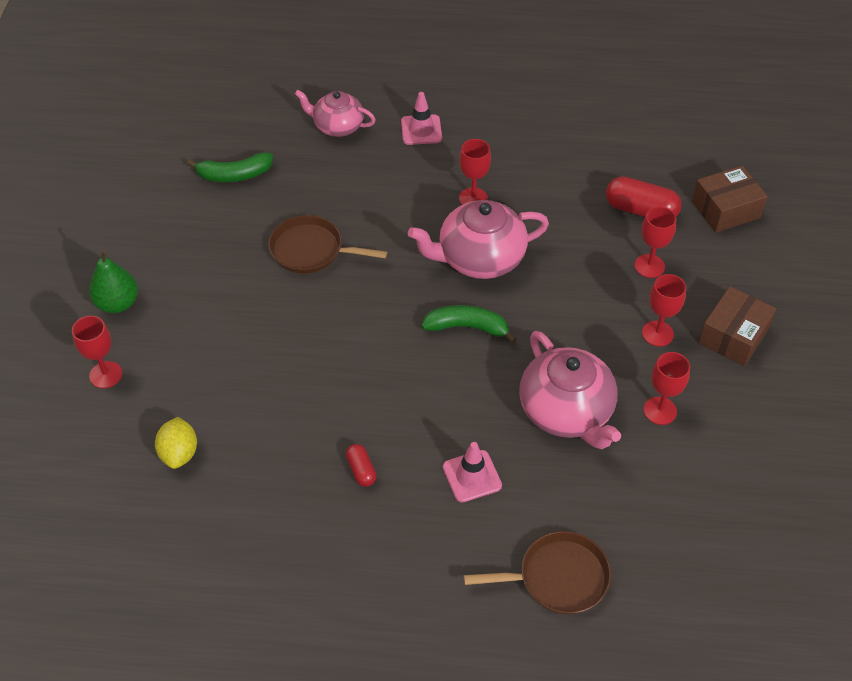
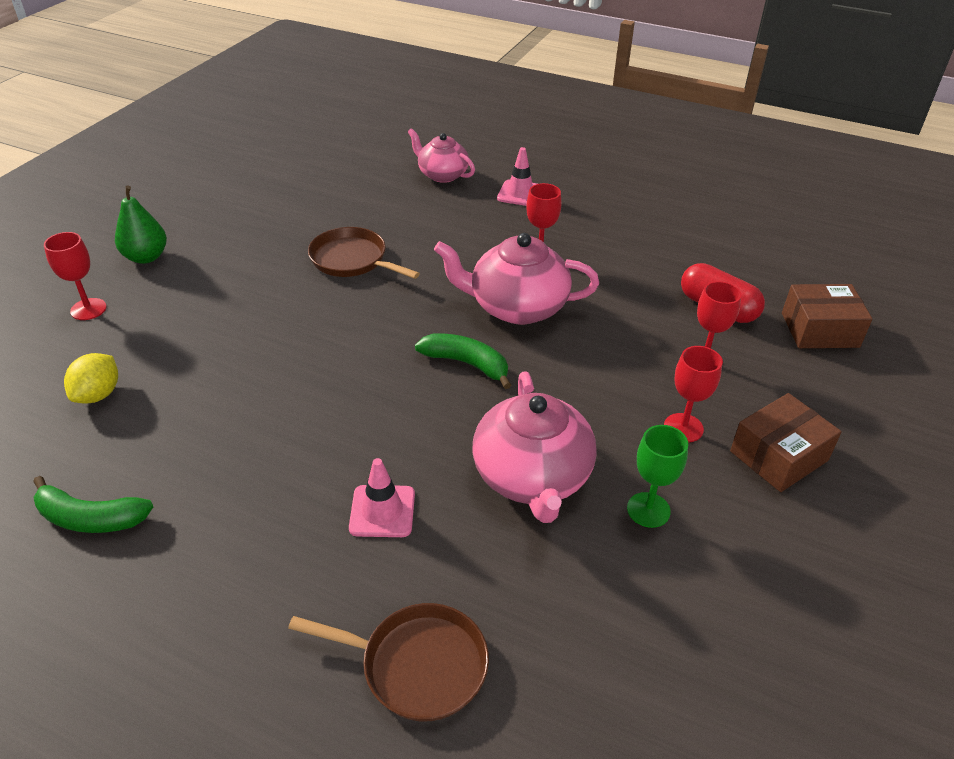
camera: 20 degrees right, 10 degrees down
green banana [187,152,273,182] -> green banana moved to [33,476,153,533]
red capsule [346,444,376,487] -> none
red goblet [644,352,690,425] -> green goblet [627,425,688,528]

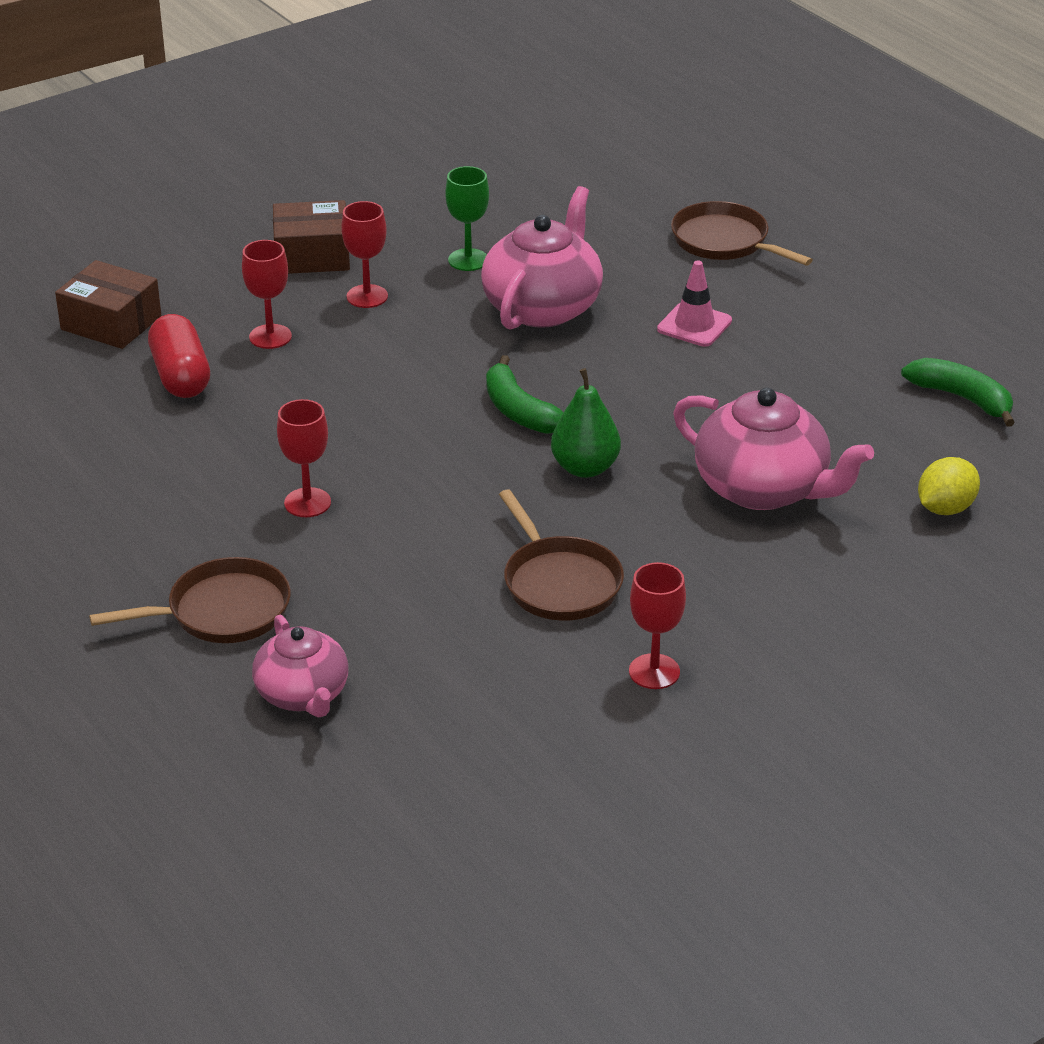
camera: 150 degrees left, 5 degrees down
red goblet [44,232,107,320] -> red goblet moved to [629,562,686,689]
green pear [115,185,167,264] -> green pear moved to [551,368,621,478]
pink teapot [434,233,599,324] -> pink teapot moved to [673,388,874,510]
pink traffic cone [497,147,537,206] -> brown pan [89,557,291,643]

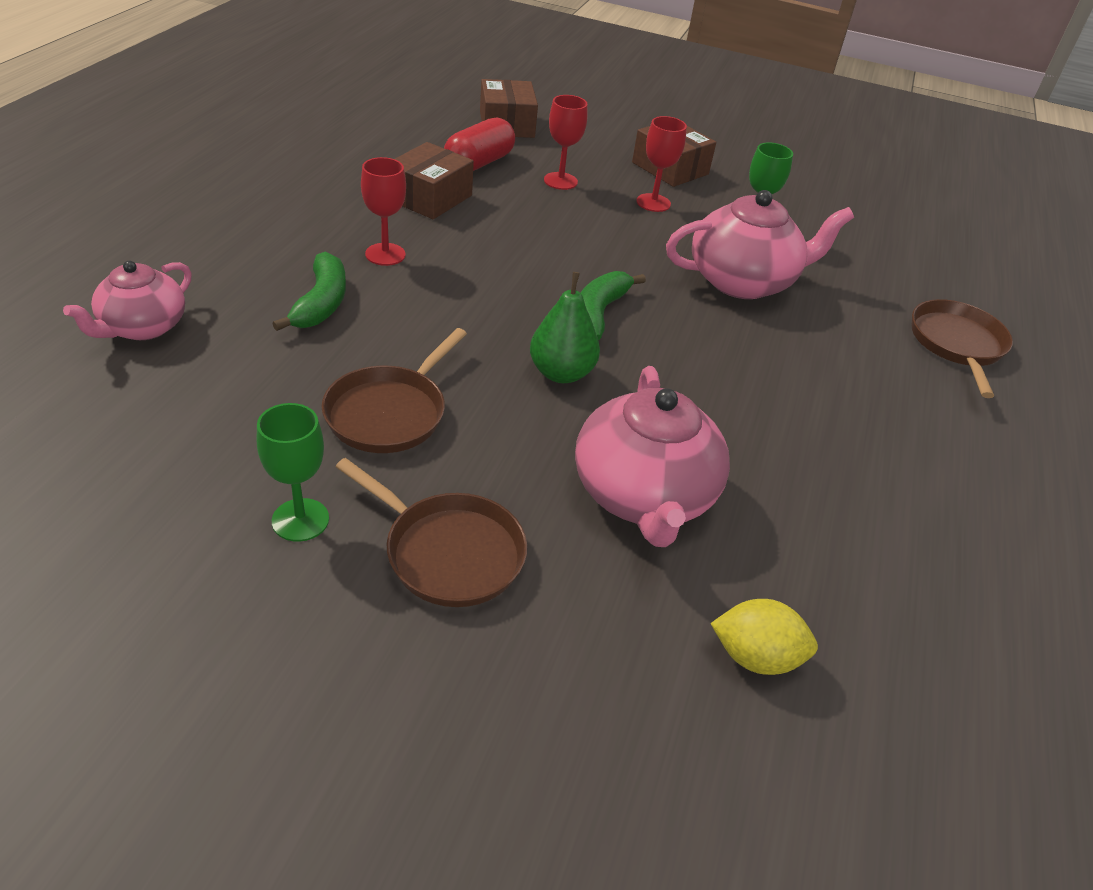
camera: 50 degrees right, 5 degrees up
brown pan [89,557,291,643] -> brown pan moved to [335,458,527,607]
red goblet [629,562,686,689] -> green goblet [257,403,329,542]
pink traffic cone [657,260,732,347] -> none
green banana [901,358,1015,427] -> green banana moved to [272,252,346,331]
none -> brown box [395,142,474,219]

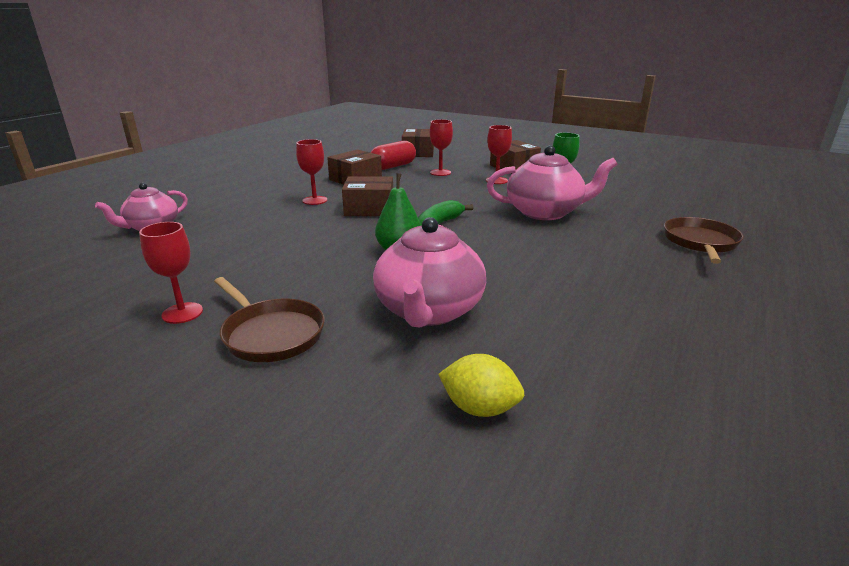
camera: 15 degrees right, 15 degrees down
green goblet [257,403,329,542] -> red goblet [139,222,203,324]
green banana [272,252,346,331] -> none
brown pan [322,328,467,453] -> none
none -> brown box [342,176,393,216]

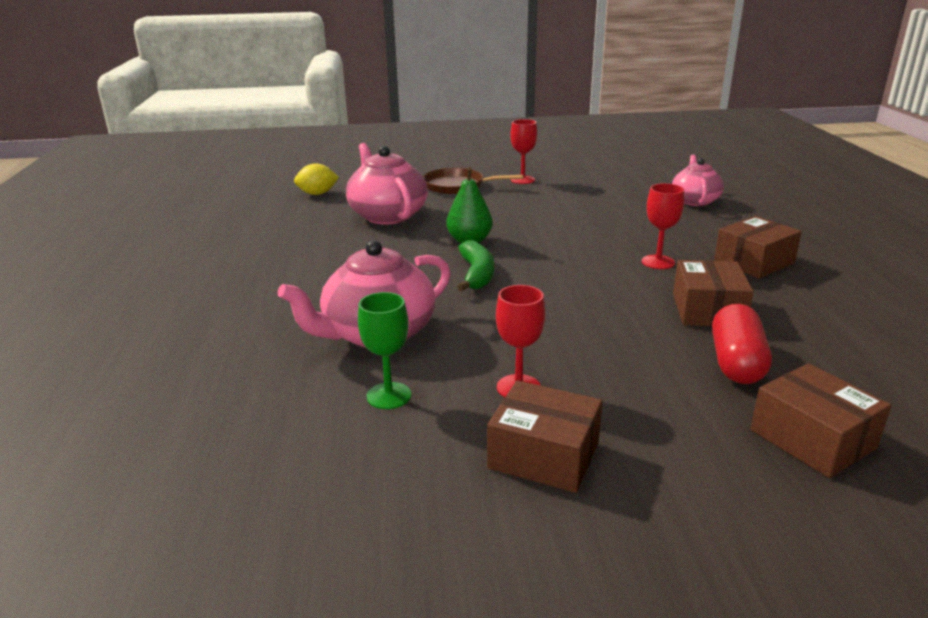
camera: 145 degrees right, 0 degrees up
brown box [342,176,393,216] -> brown box moved to [714,216,802,278]
red goblet [430,119,453,176] -> none
brown pan [664,217,744,264] -> none

